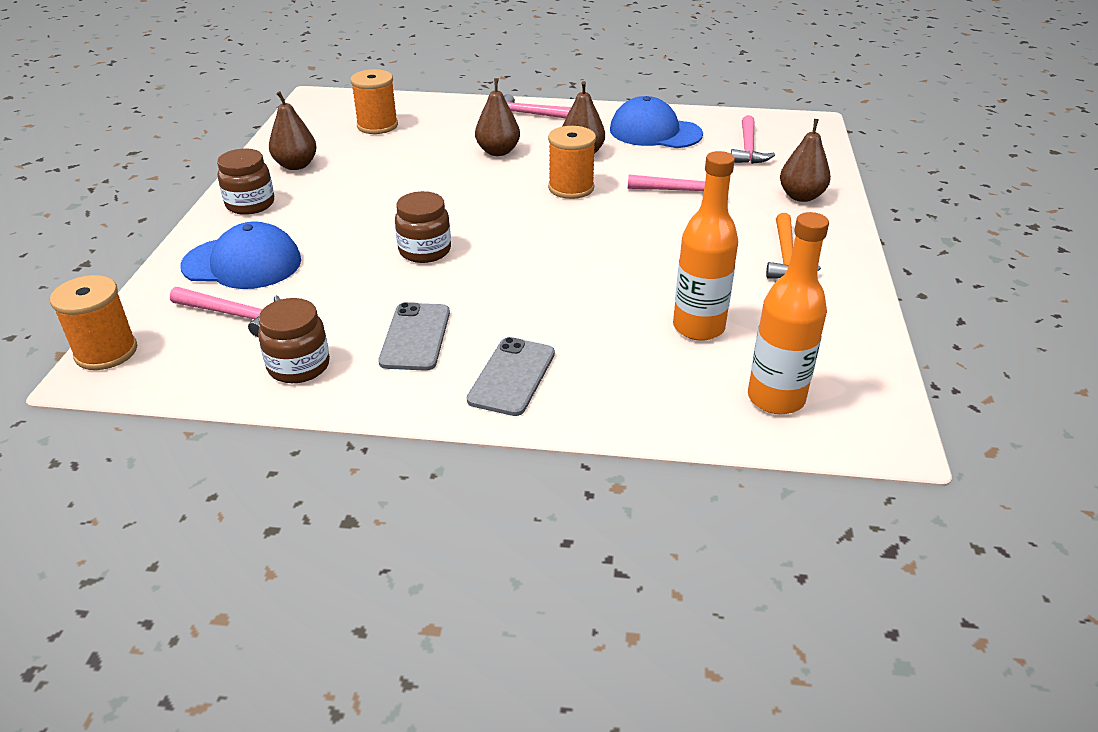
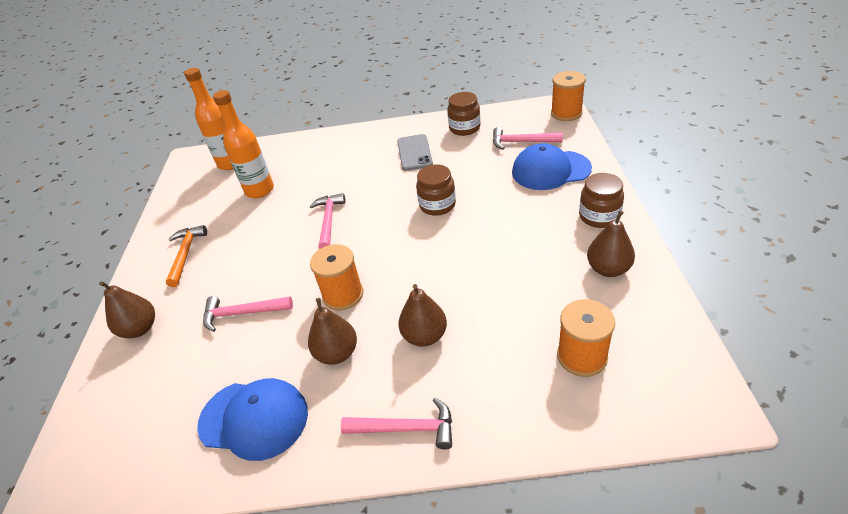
camera: 175 degrees right, 5 degrees up
grey phone [467,337,555,416] -> none
pink hammer [731,115,775,164] -> pink hammer moved to [310,193,345,249]

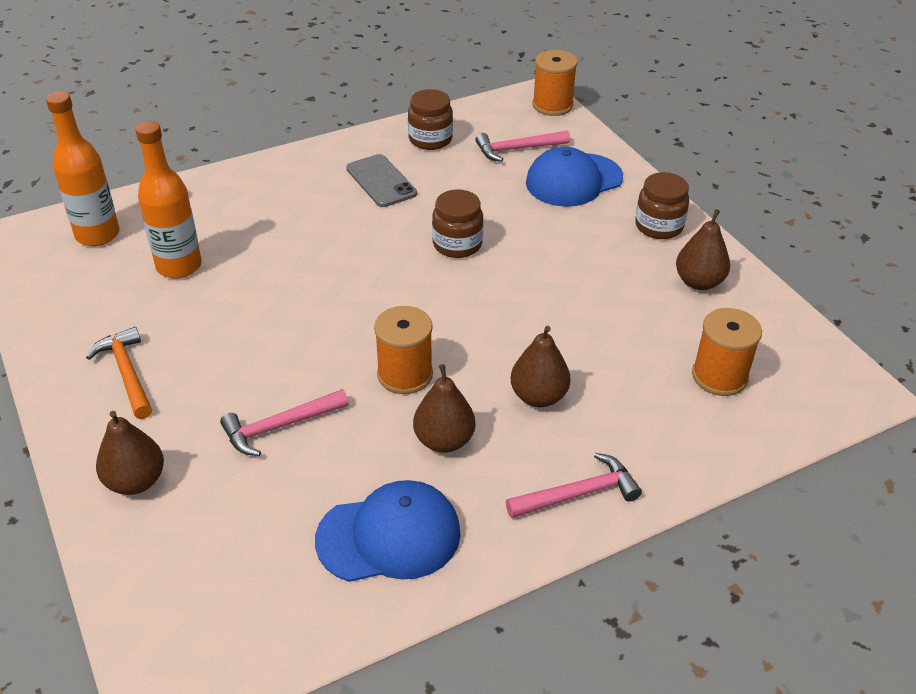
camera: 30 degrees left, 0 degrees up
pink hammer [310,193,345,249] -> none

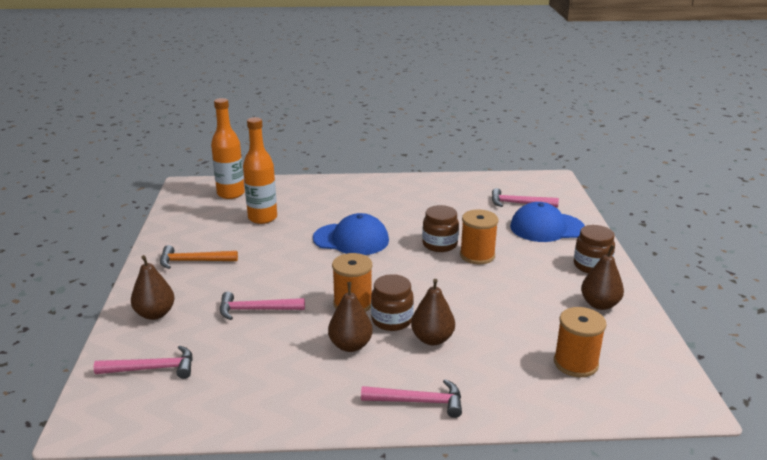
camera: 25 degrees right, 15 degrees down
orange hammer [86,327,152,419] -> orange hammer turned 90 degrees counterclockwise [160,245,238,269]
blue cap [315,480,461,582] -> blue cap moved to [313,213,389,255]
grey phone [346,154,417,207] -> none
brown jar [408,89,453,150] -> brown jar moved to [371,274,414,331]
orange spool [532,50,578,116] -> orange spool moved to [460,210,498,264]
none -> pink hammer [94,345,193,379]

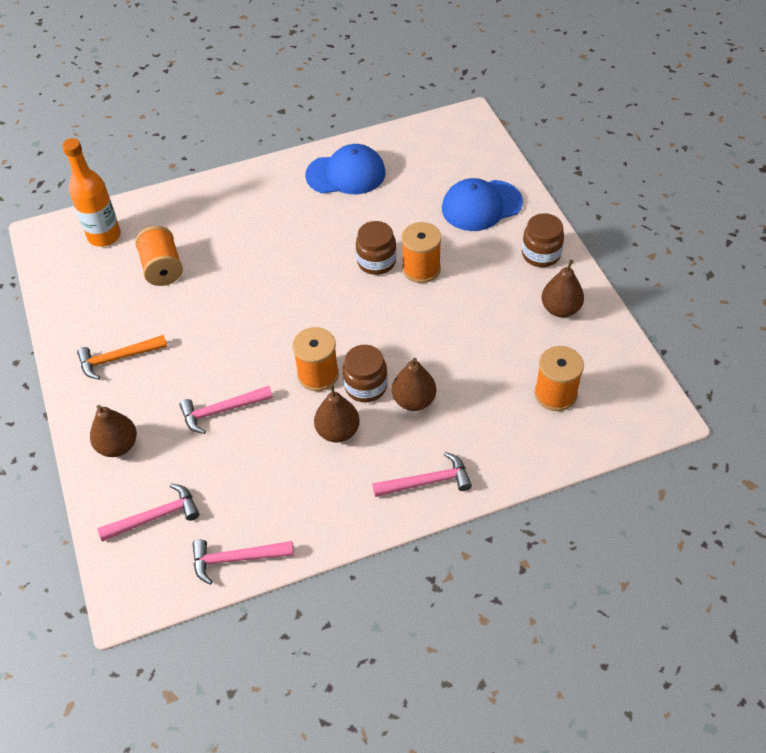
camera: 15 degrees left, 25 degrees up
orange bottle [243,117,277,224] -> orange spool [135,226,183,286]
blue cap [313,213,389,255] -> blue cap moved to [305,144,386,194]
pink hammer [492,188,559,207] -> pink hammer moved to [192,540,294,585]

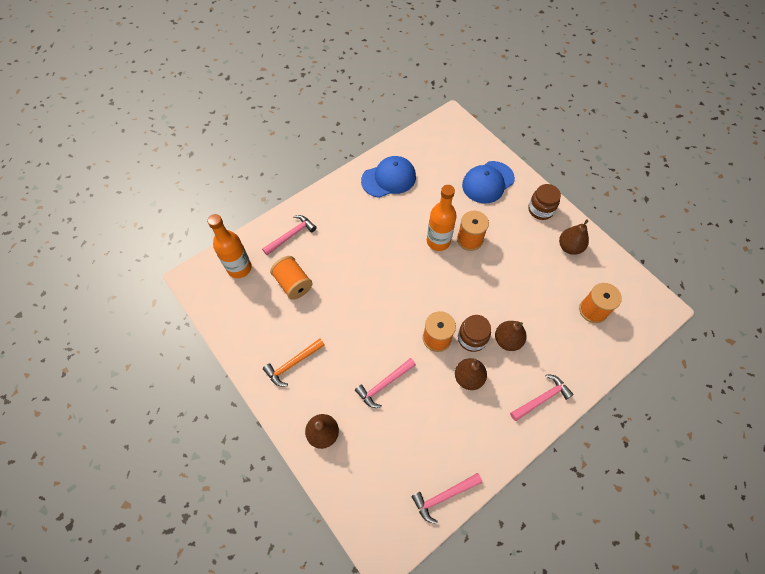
camera: 20 degrees left, 10 degrees up
pink hammer [97,484,199,542] -> pink hammer moved to [262,215,317,255]
brown jar [356,221,396,275] -> orange bottle [427,185,456,251]

